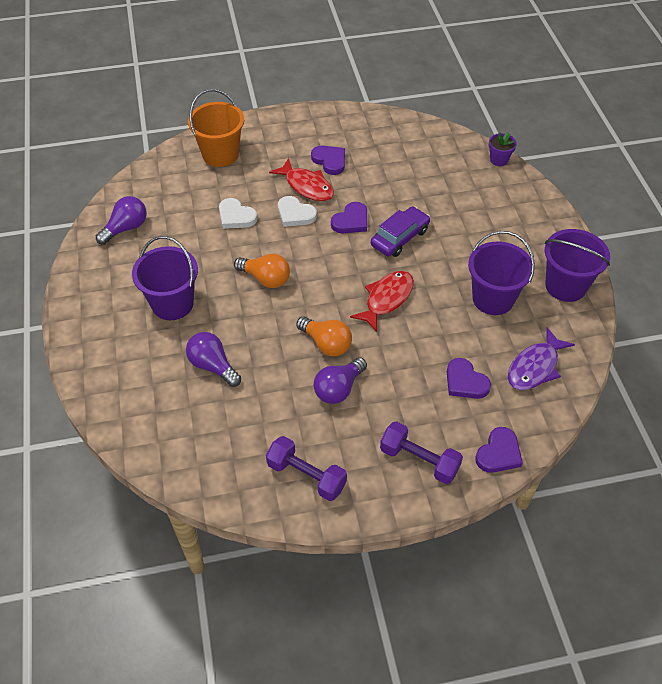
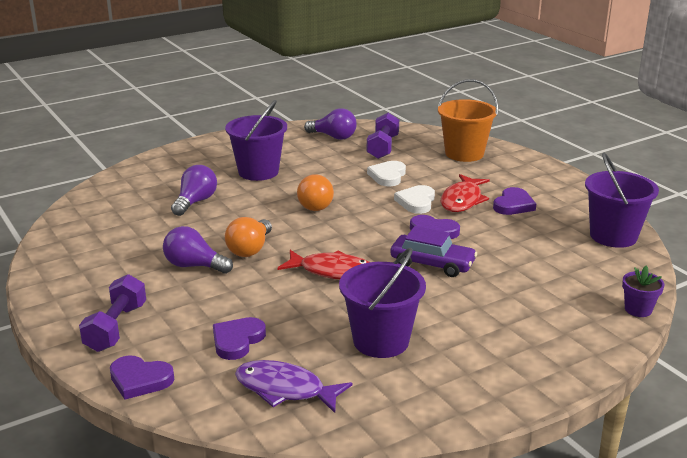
camera: 70 degrees right, 25 degrees down
purple dumbbell [266,436,347,501] -> purple dumbbell moved to [367,113,399,159]
purple bucket [545,229,610,302] -> purple bucket moved to [585,153,659,248]

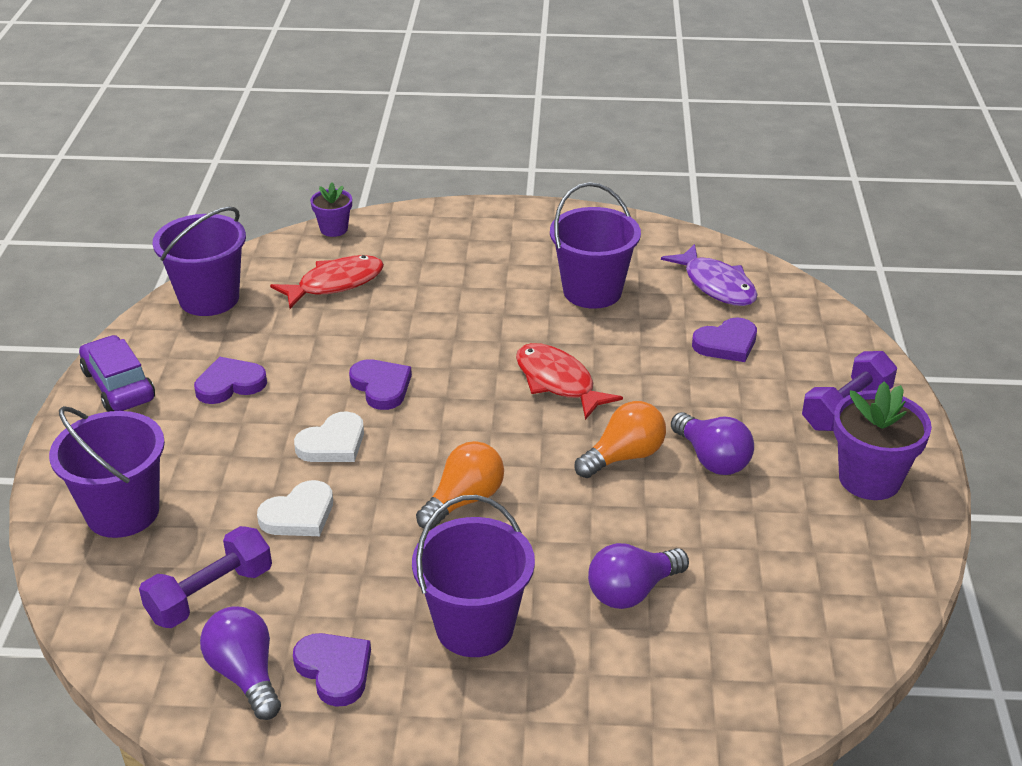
camera: 145 degrees left, 10 degrees up
purple heart [110,355,174,400] -> purple heart moved to [293,633,371,707]
purple car [391,226,477,277] -> purple car moved to [79,335,155,412]
orange bucket [438,79,498,162] -> purple bucket [49,406,165,538]
red fish [441,174,490,212] -> red fish moved to [270,255,384,309]
none -> purple flower pot [833,382,932,500]

